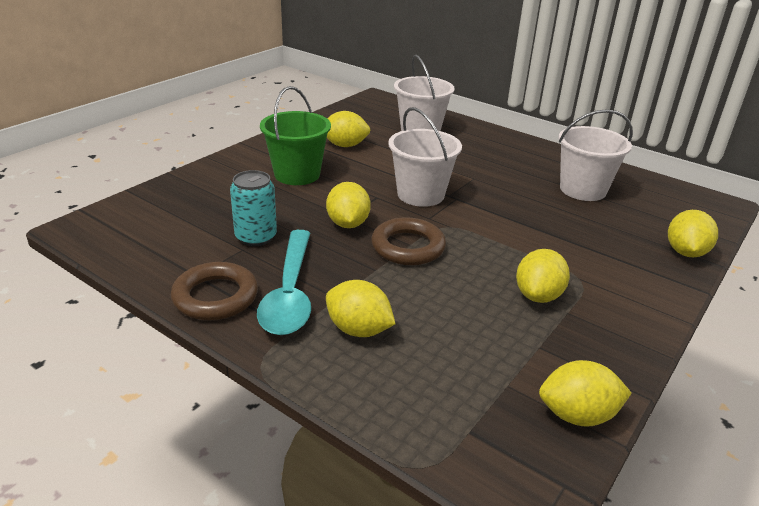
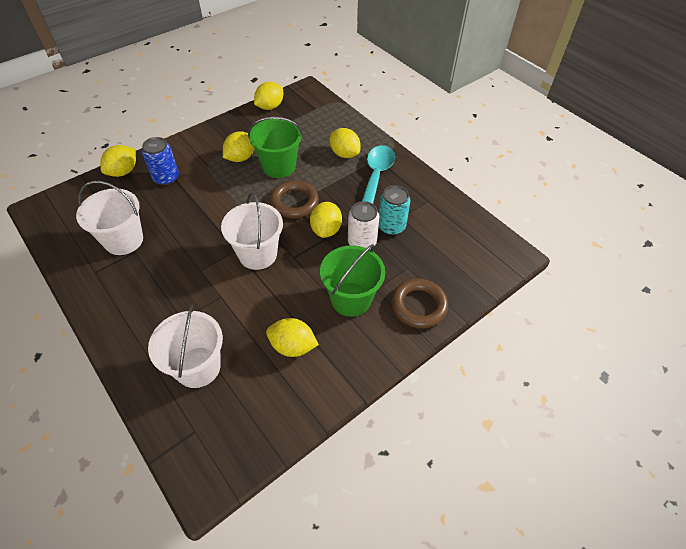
camera: 165 degrees left, 20 degrees up
brown ring [171,262,258,320] -> brown ring moved to [391,279,448,329]
yellow lemon [539,360,632,427] -> yellow lemon turned 60 degrees counterclockwise [254,82,283,110]
none -> blue can [142,137,179,185]
none -> green bucket [248,117,303,178]
none -> white can [348,201,379,250]

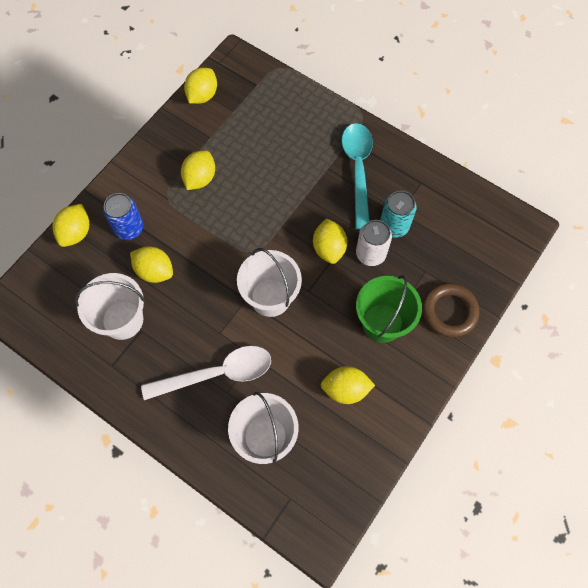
camera: 15 degrees left, 15 degrees up
green bucket [248,117,303,178] -> none
brown ring [270,180,319,219] -> none
yellow lemon [330,128,361,158] -> yellow lemon moved to [130,246,173,283]
none -> white spoon [141,346,271,400]

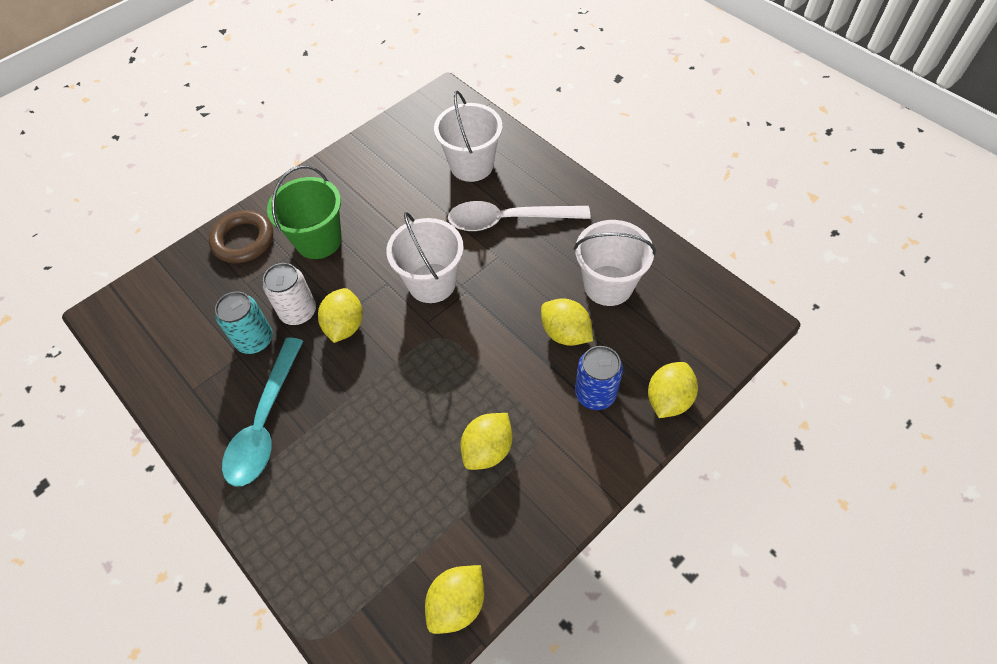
camera: 165 degrees left, 10 degrees down
yellow lemon [321,366,375,404] -> none

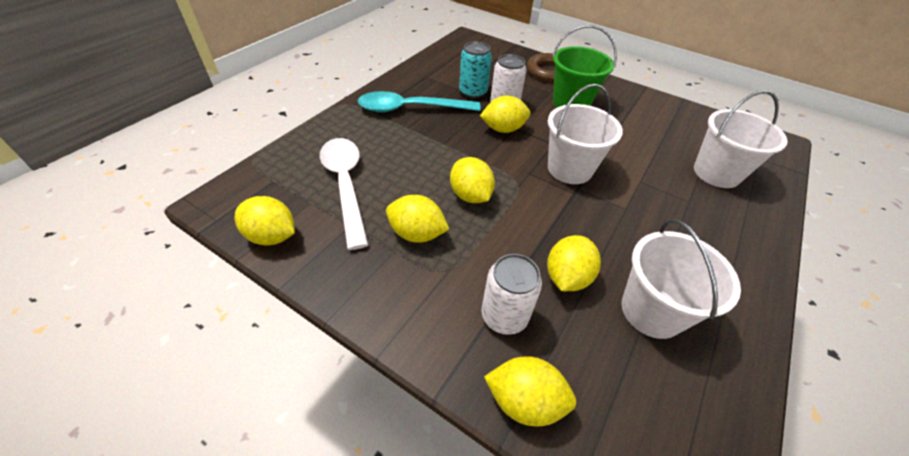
camera: 70 degrees right, 10 degrees down
white spoon [448,201,591,231] -> white spoon moved to [320,138,369,250]
blue can [575,346,623,410] -> white can [482,254,542,335]
none -> yellow lemon [450,157,495,203]

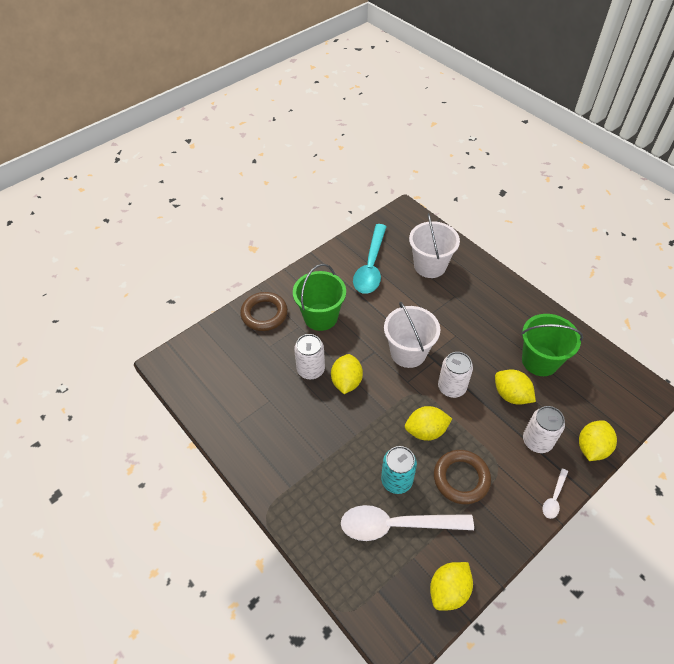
camera: 70 degrees left, 5 degrees up
turquoise spoon [358,91,481,112] -> turquoise spoon moved to [353,224,387,294]
yellow lemon [386,195,449,243] -> brown ring [434,450,491,504]
turquoise can [459,41,492,98] -> turquoise can moved to [381,446,417,494]
white bucket [621,219,741,339] -> green bucket [521,314,583,376]
none -> white can [438,352,473,398]
none -> white spoon [543,468,568,519]

